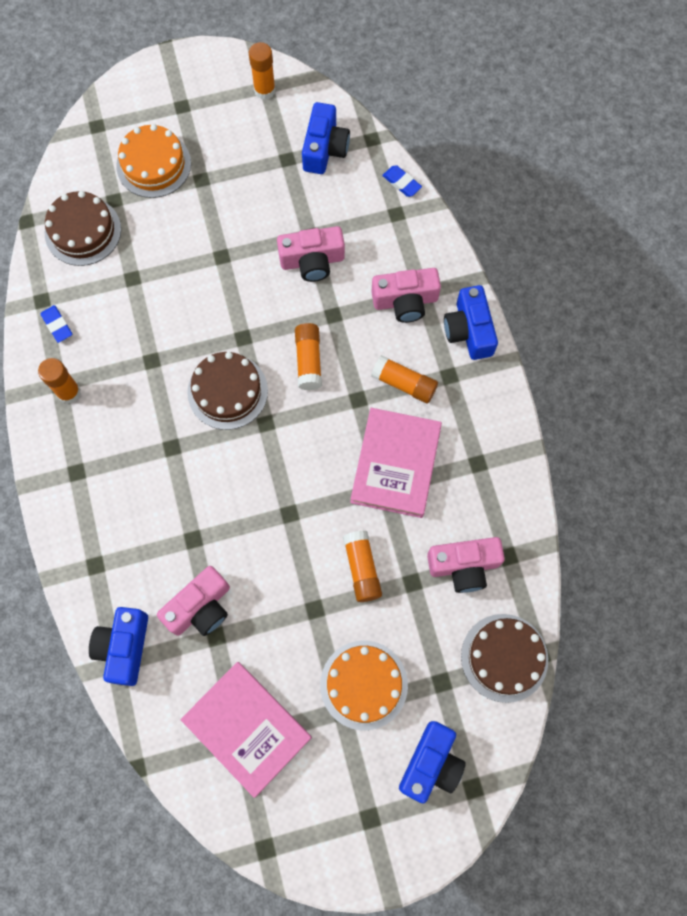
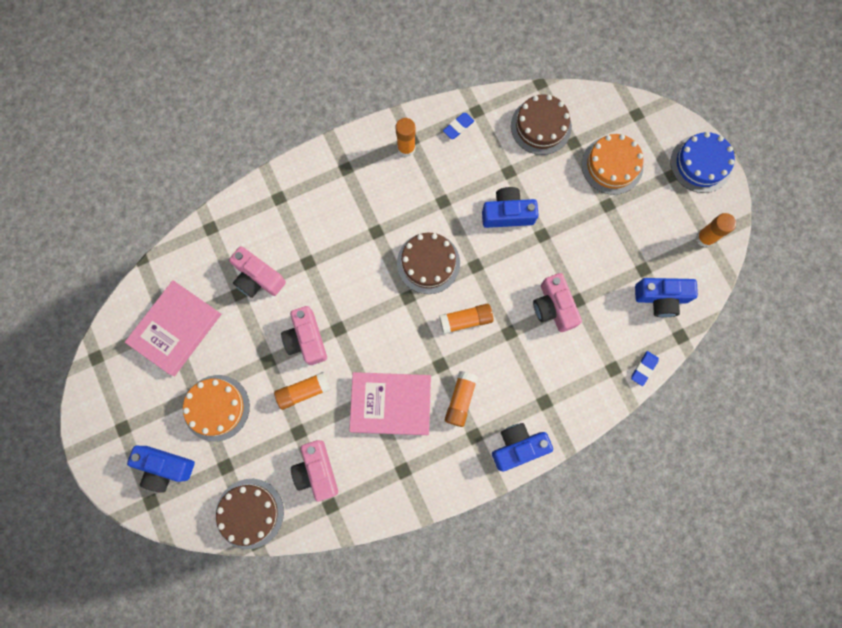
camera: 80 degrees right, 5 degrees up
blue camera [89,607,148,686] -> blue camera moved to [482,187,539,228]
pink camera [371,268,441,323] -> pink camera moved to [281,306,327,365]
none -> blue cake [670,132,735,193]

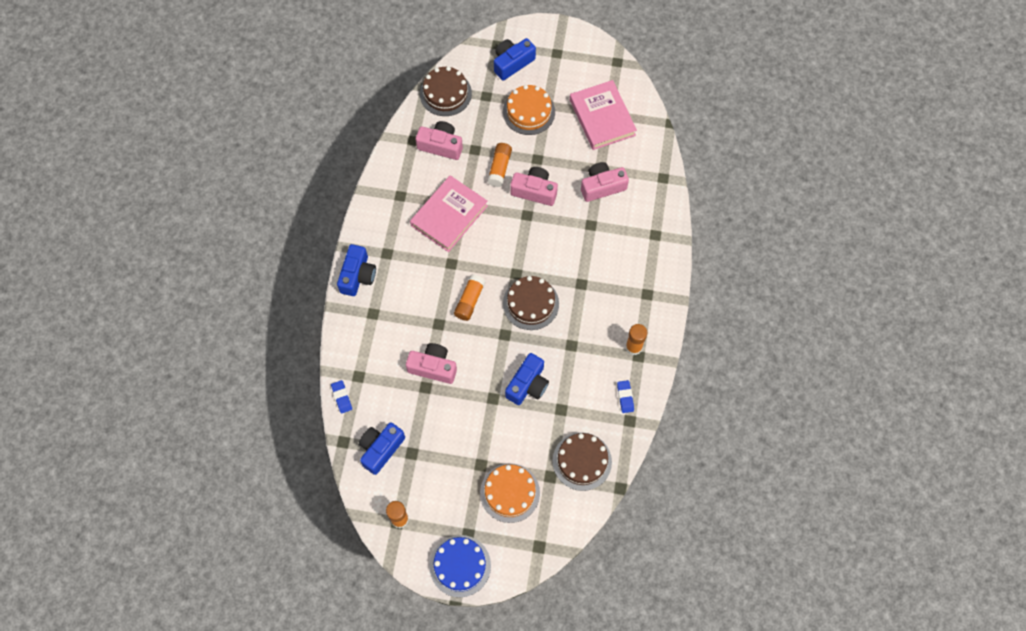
camera: 125 degrees right, 10 degrees down
orange glue stick [445,371,478,427] -> none

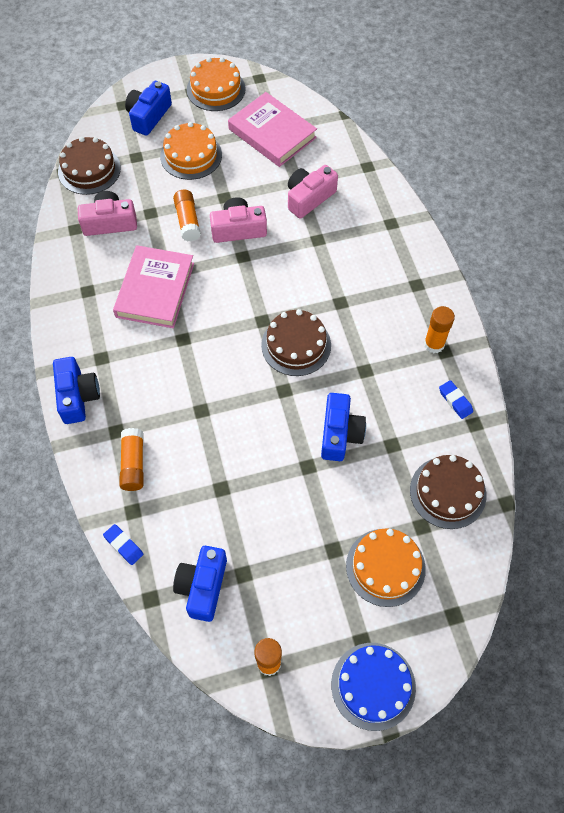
camera: 25 degrees left, 5 degrees down
pink camera [406,343,457,384] -> none
orange glue stick [454,275,486,321] -> orange glue stick moved to [119,428,144,491]
none -> orange cake [187,57,246,111]

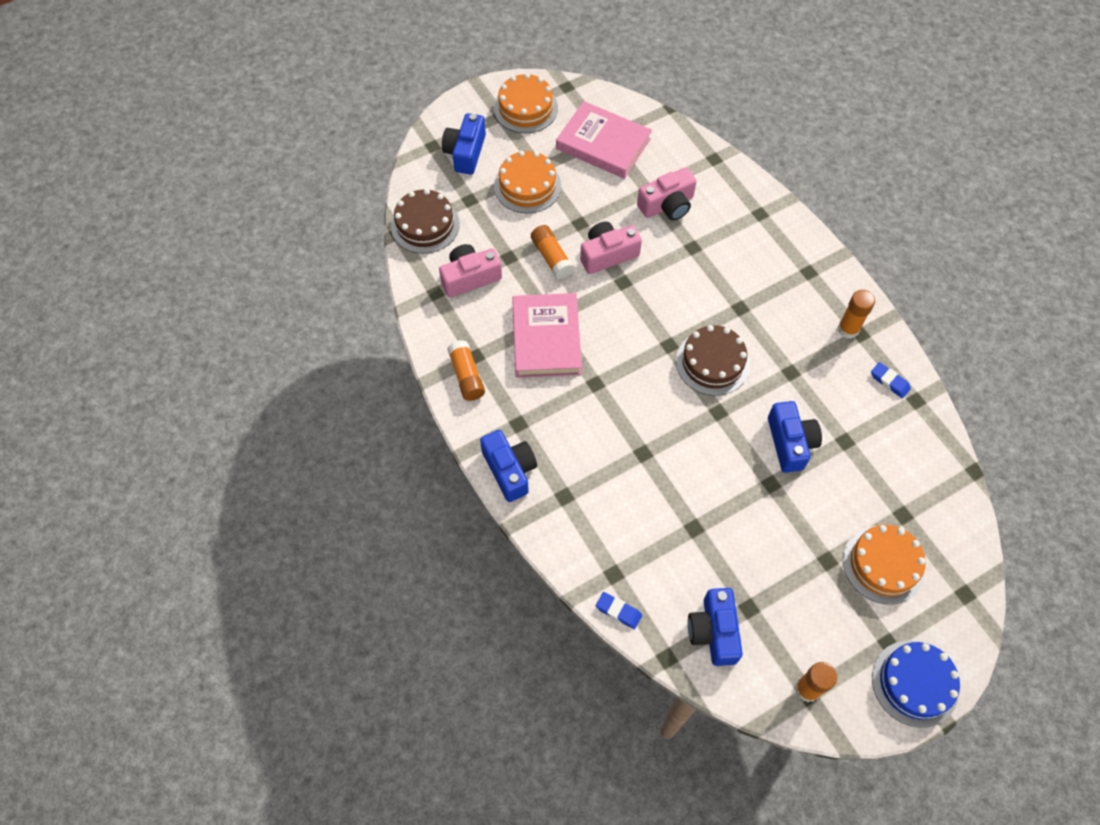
camera: 15 degrees left, 0 degrees up
orange glue stick [119,428,144,491] -> orange glue stick moved to [447,340,485,401]
pink camera [288,165,338,219] -> pink camera turned 150 degrees counterclockwise [637,167,697,221]
brown cake [410,455,487,529] -> none

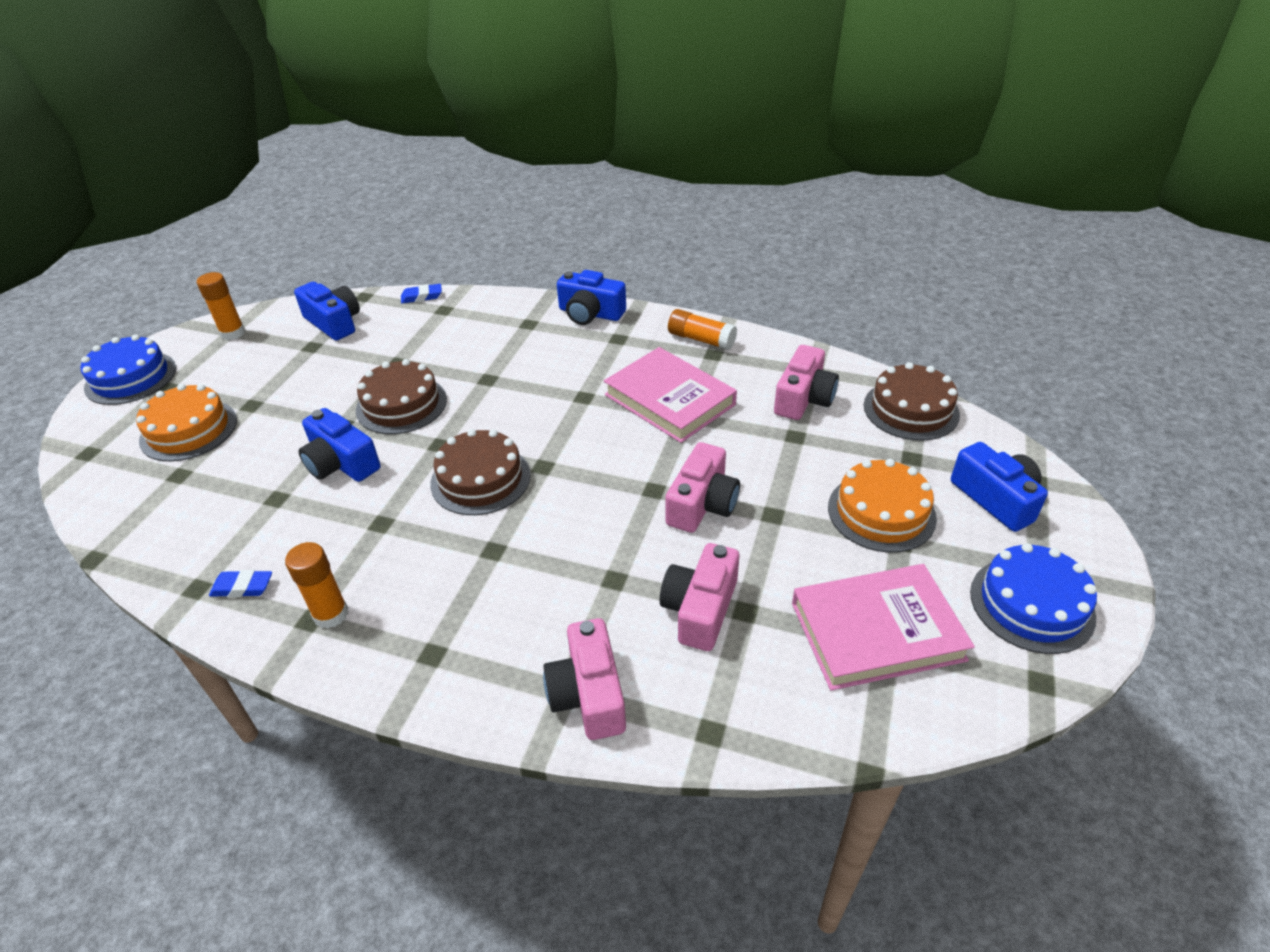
camera: 140 degrees right, 20 degrees down
orange cake [494,73,558,133] -> blue cake [970,543,1097,654]
orange glue stick [531,225,574,279] -> none
none -> brown cake [356,359,447,434]
none -> pink camera [543,618,626,740]

